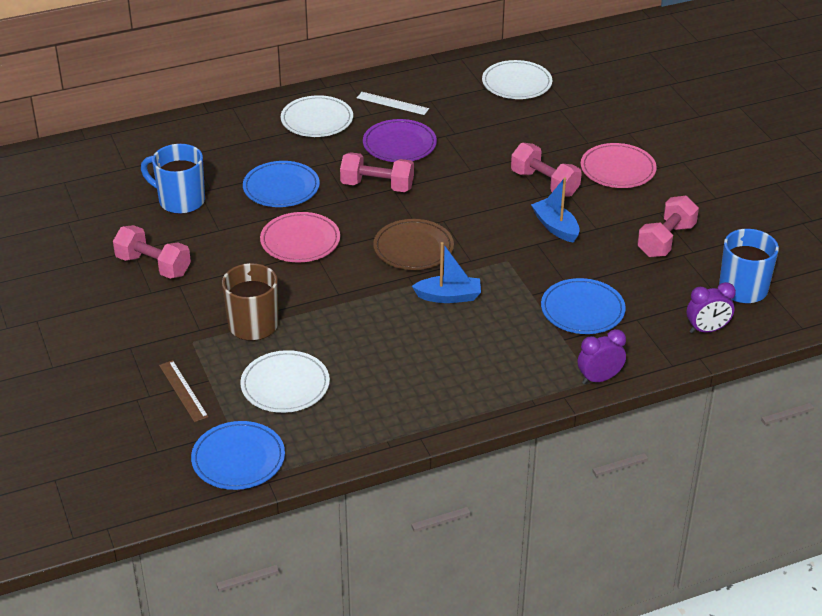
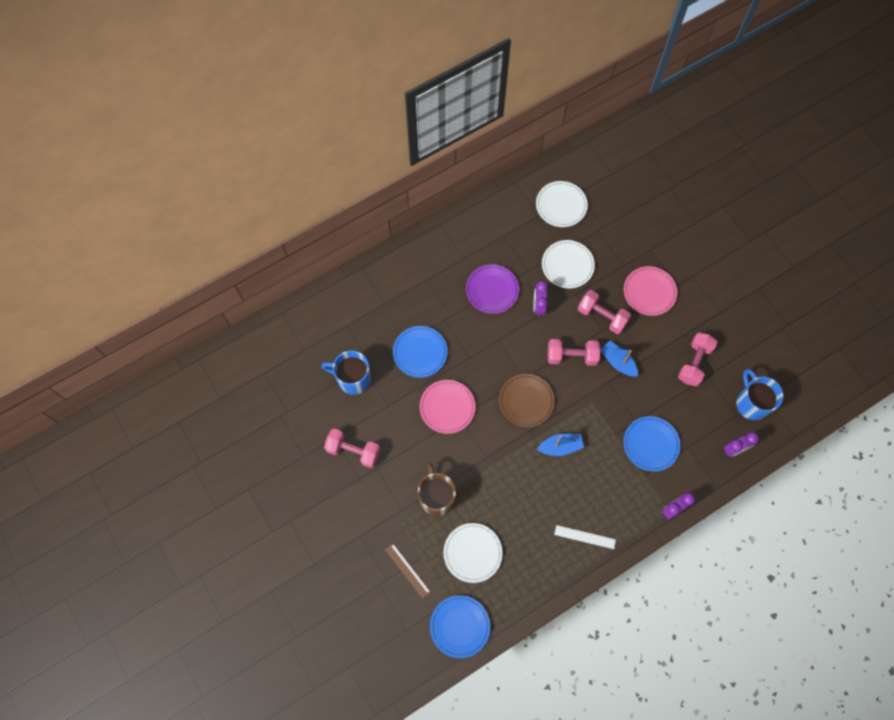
camera: 10 degrees left, 30 degrees up
white plate [281,95,353,137] -> white plate moved to [542,240,595,289]
pink dumbbell [340,152,414,192] -> pink dumbbell moved to [548,339,600,366]
white ruler [357,92,429,115] -> white ruler moved to [554,525,616,549]
none -> purple clock [533,281,548,317]

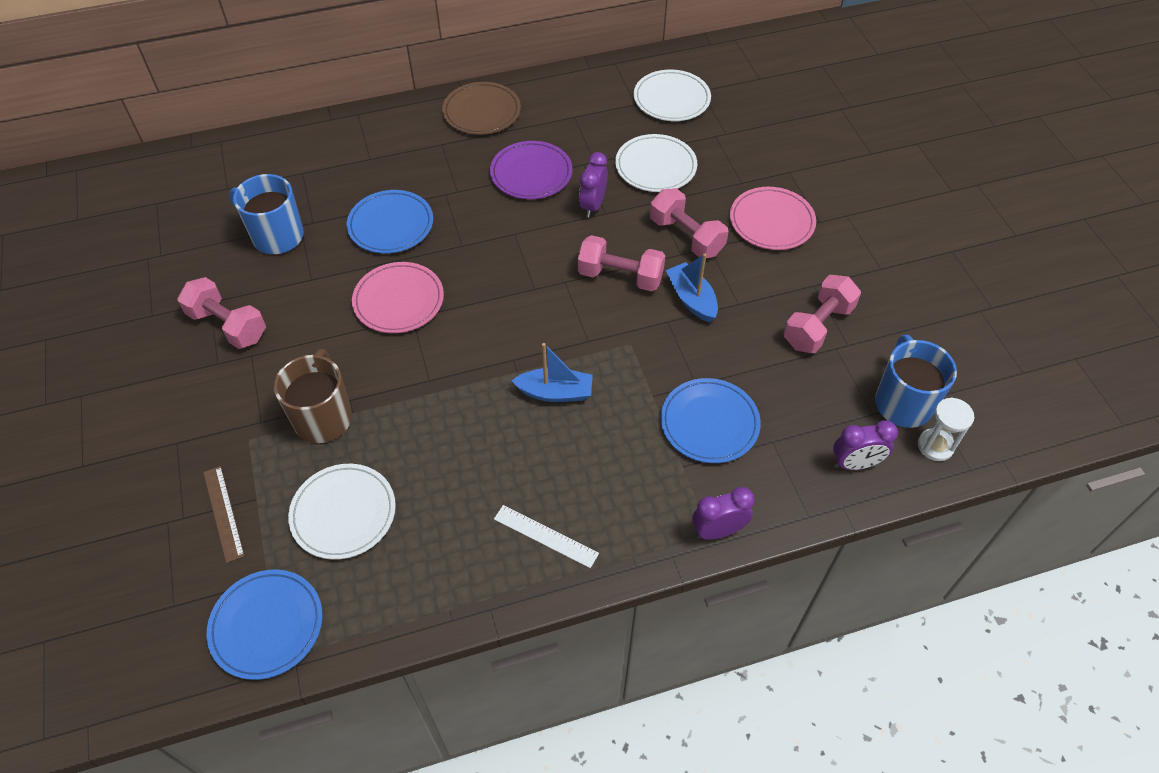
camera: 15 degrees right, 15 degrees down
brown plate [499,374,555,428] -> brown plate moved to [442,82,521,135]
none -> white hourglass [918,397,974,461]

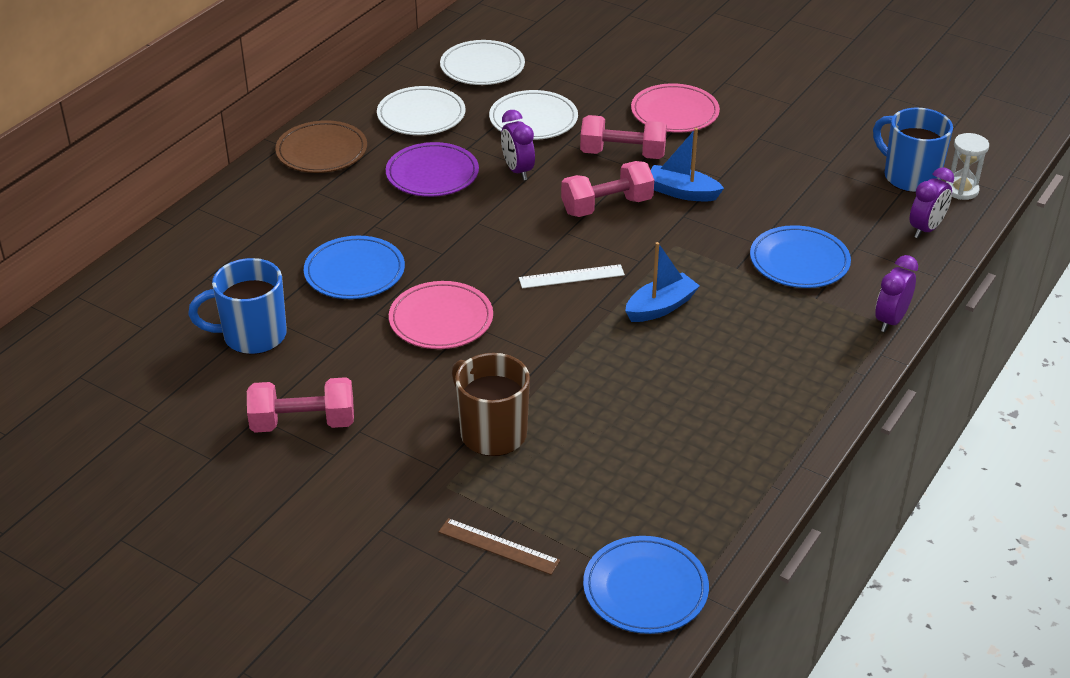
camera: 40 degrees left, 15 degrees down
white plate [288,464,396,560] -> white plate moved to [377,86,466,135]
white ruler [494,505,599,568] -> white ruler moved to [519,264,625,289]
pink dumbbell [784,275,861,353] -> none

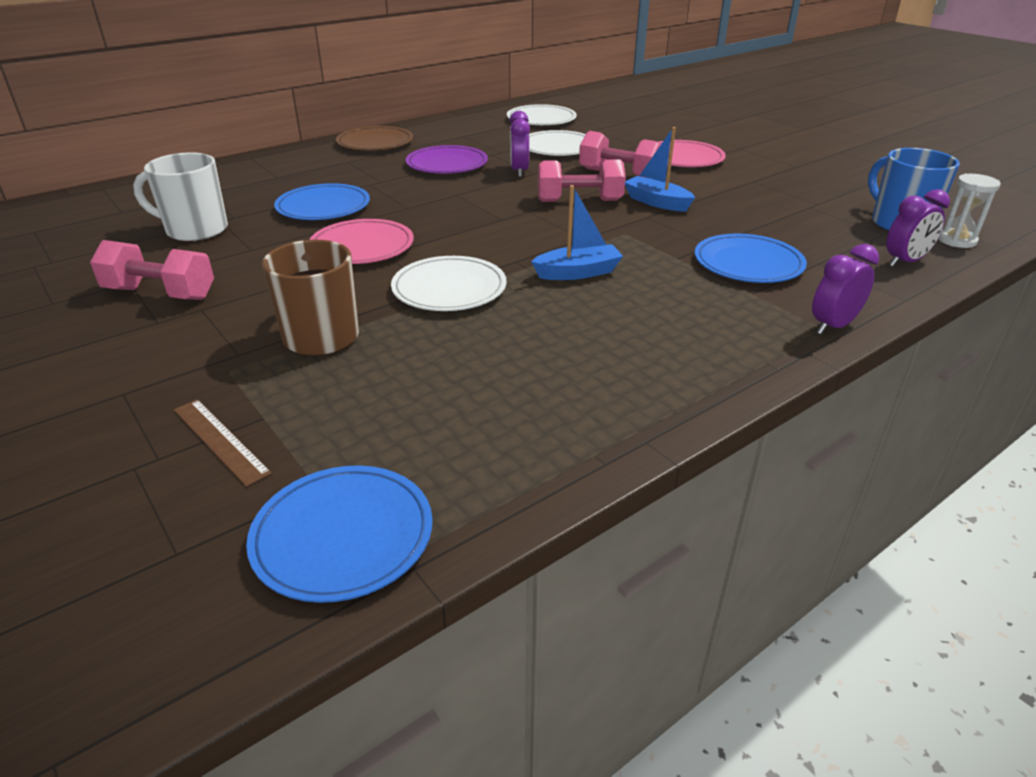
camera: 20 degrees right, 5 degrees down
blue mug [188,258,287,354] -> white mug [133,152,228,242]
white plate [377,86,466,135] -> white plate moved to [391,256,507,311]
white ruler [519,264,625,289] -> none

